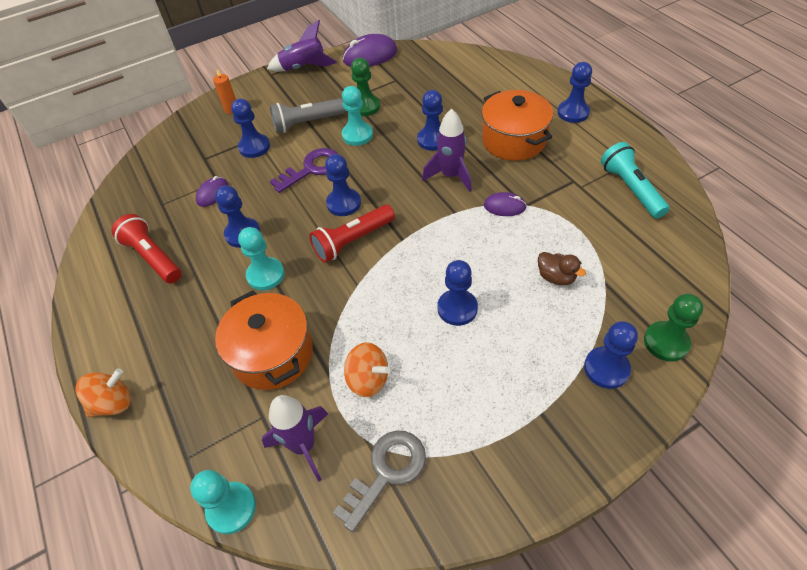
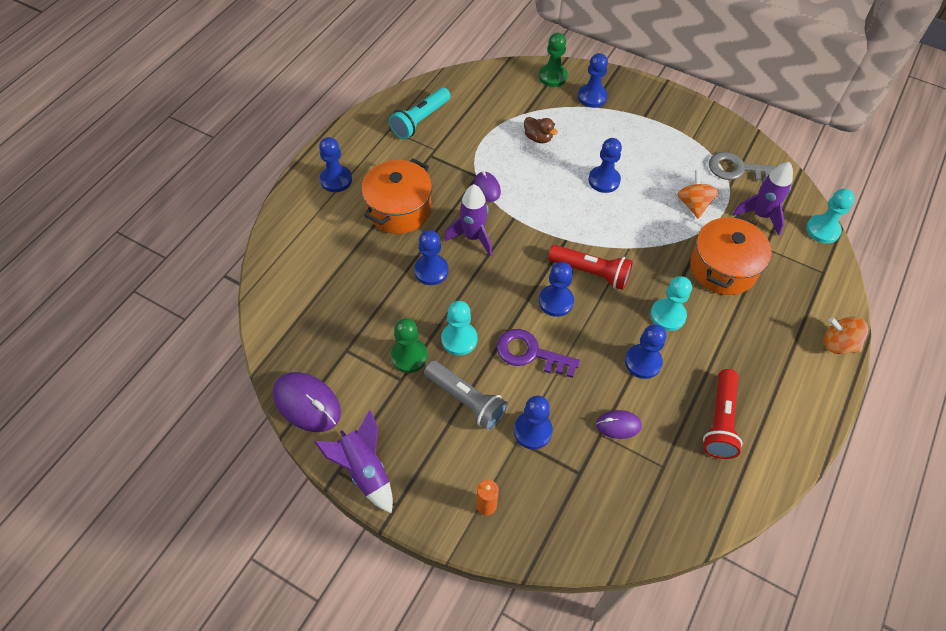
camera: 125 degrees left, 5 degrees up
brown duck [538,252,586,285] -> brown duck turned 120 degrees clockwise [524,117,558,143]

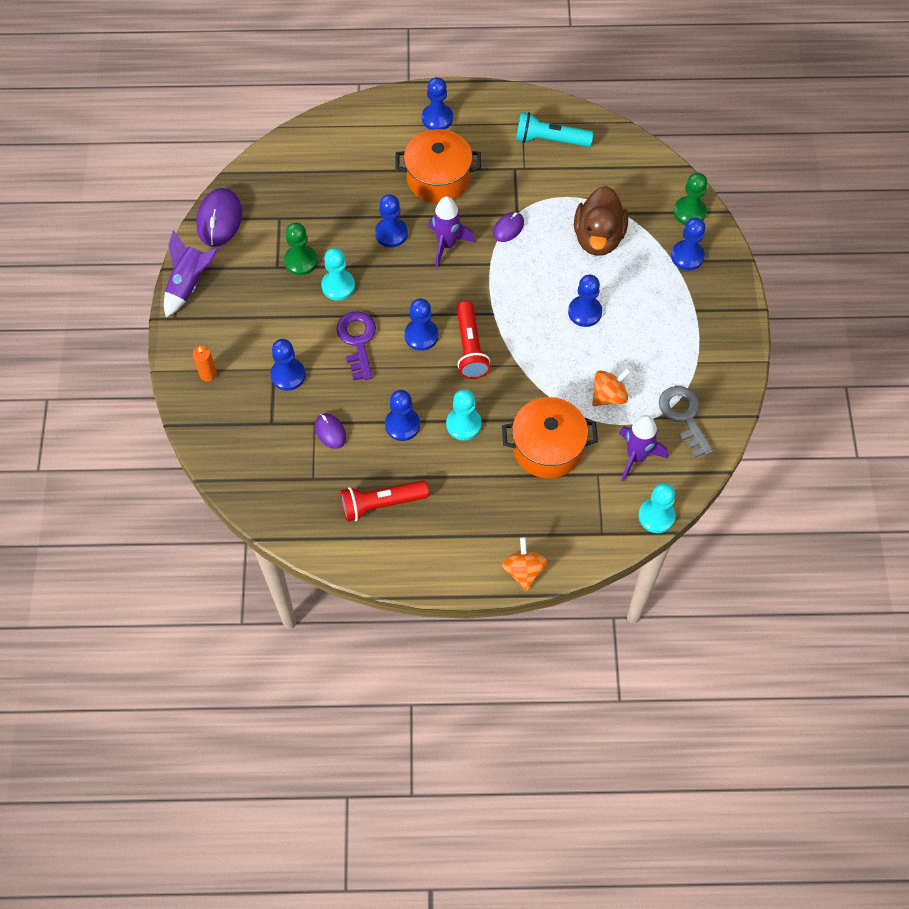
camera: 60 degrees right, 5 degrees up
grey flashlight [424,361,508,431] -> none
brown duck [524,117,558,143] -> brown duck [574,186,628,256], size x2.00

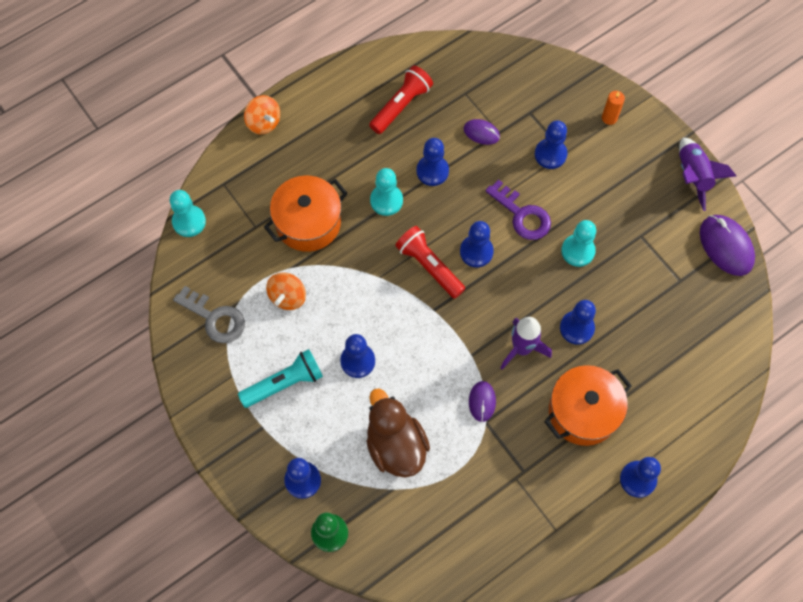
camera: 145 degrees right, 5 degrees up
green pawn [284,223,318,275] -> none
turquoise flashlight [516,112,593,147] -> turquoise flashlight moved to [238,349,323,408]
purple rocket [619,415,668,482] -> none

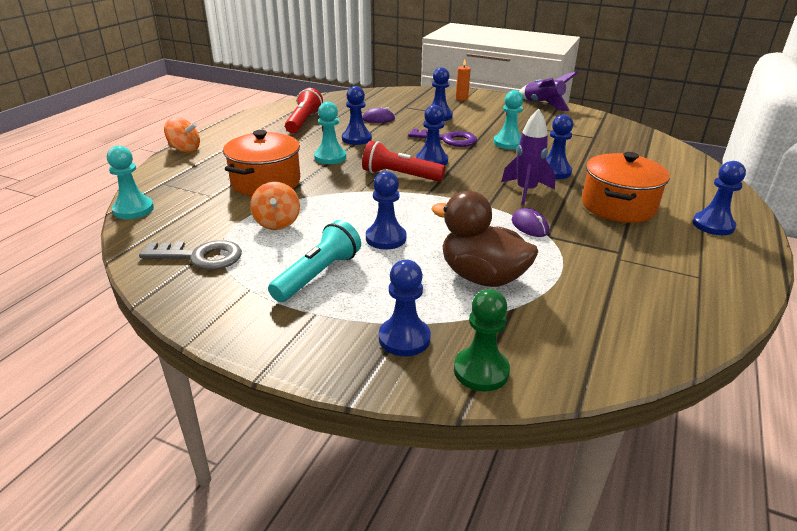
camera: 30 degrees left, 35 degrees down
purple mouse [700,215,755,276] -> none

